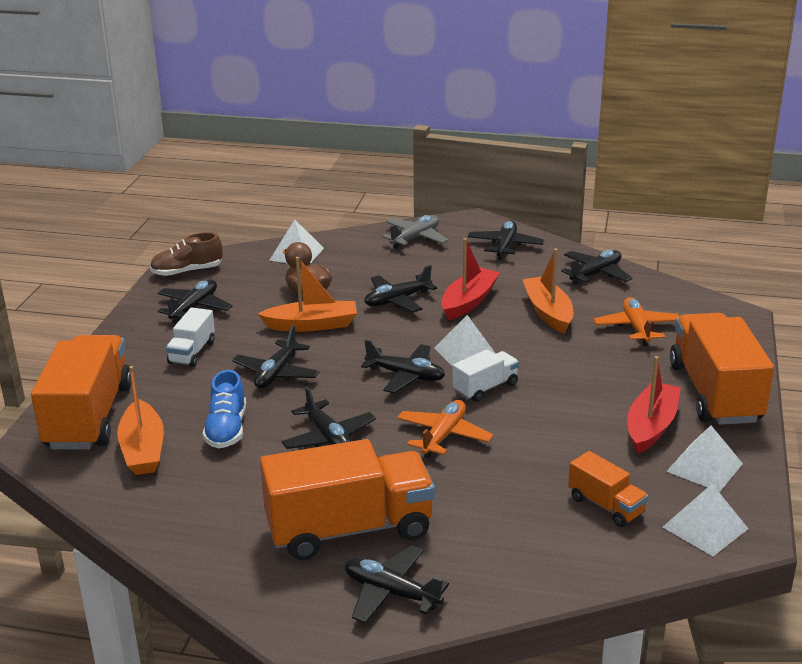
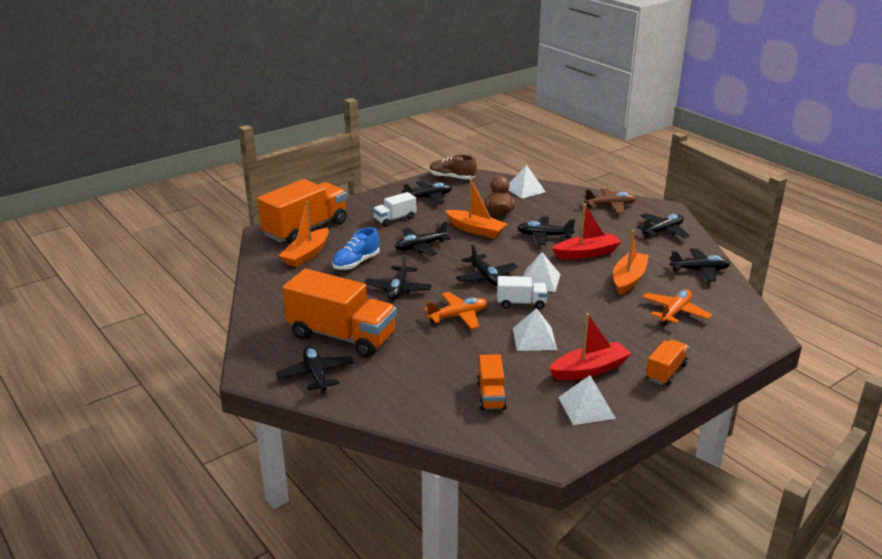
camera: 40 degrees right, 0 degrees up
grey plane [382,215,448,249] -> brown plane [584,188,636,214]
white pyramid [663,484,749,556] -> white pyramid moved to [513,308,557,351]
orange truck [670,313,774,425] -> orange truck [646,339,689,386], size x0.49

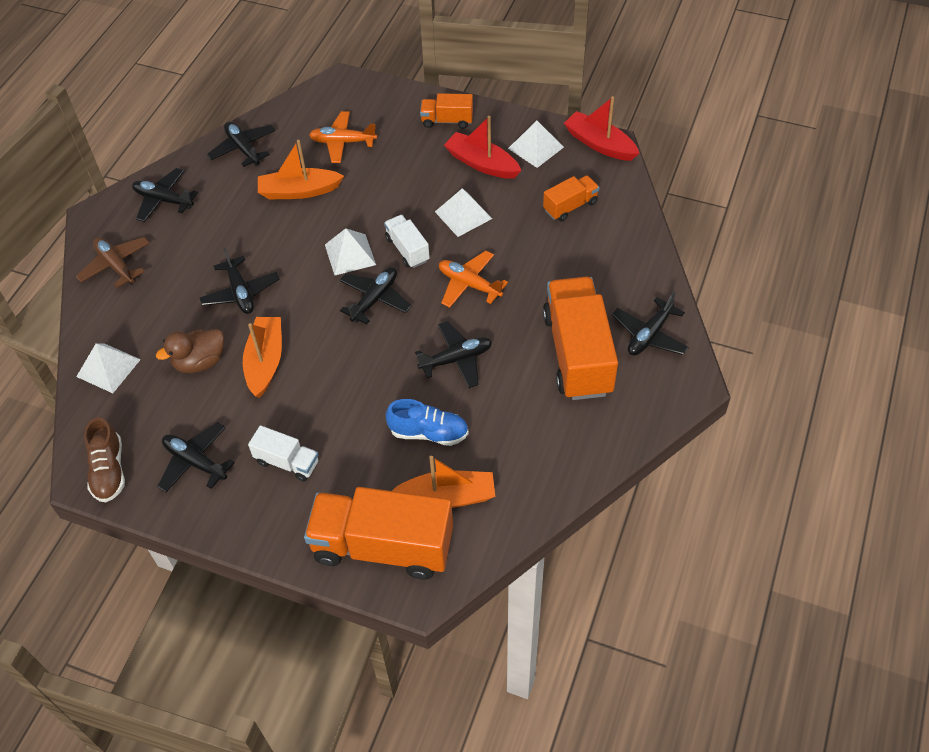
camera: 120 degrees left, 25 degrees up
black plane [395,221,451,256] -> none
red boat [552,204,621,259] -> red boat moved to [564,96,639,161]

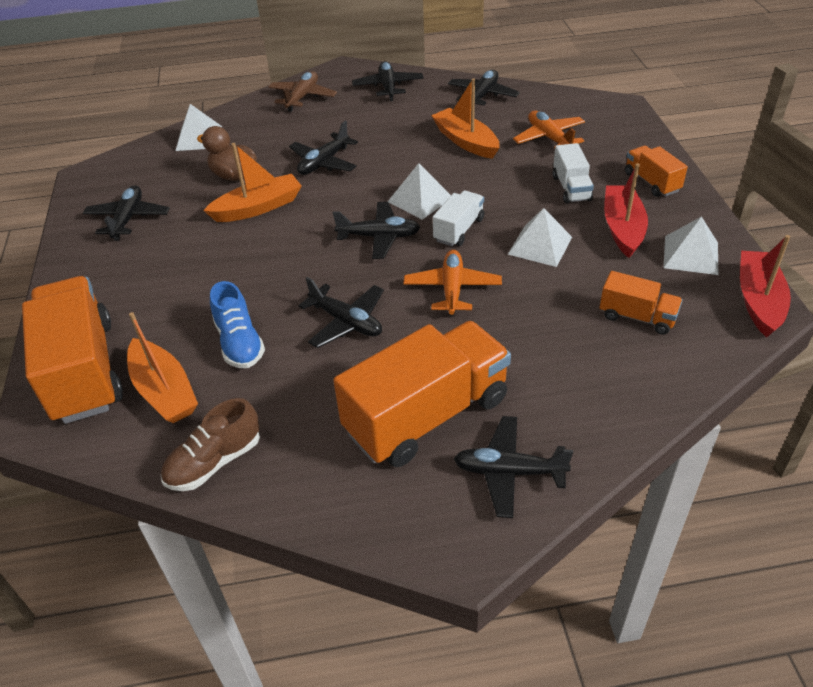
camera: 60 degrees right, 10 degrees down
brown shoe [84,417,125,502] -> brown shoe moved to [161,398,260,491]
white truck [248,425,319,482] -> white truck moved to [553,143,594,204]

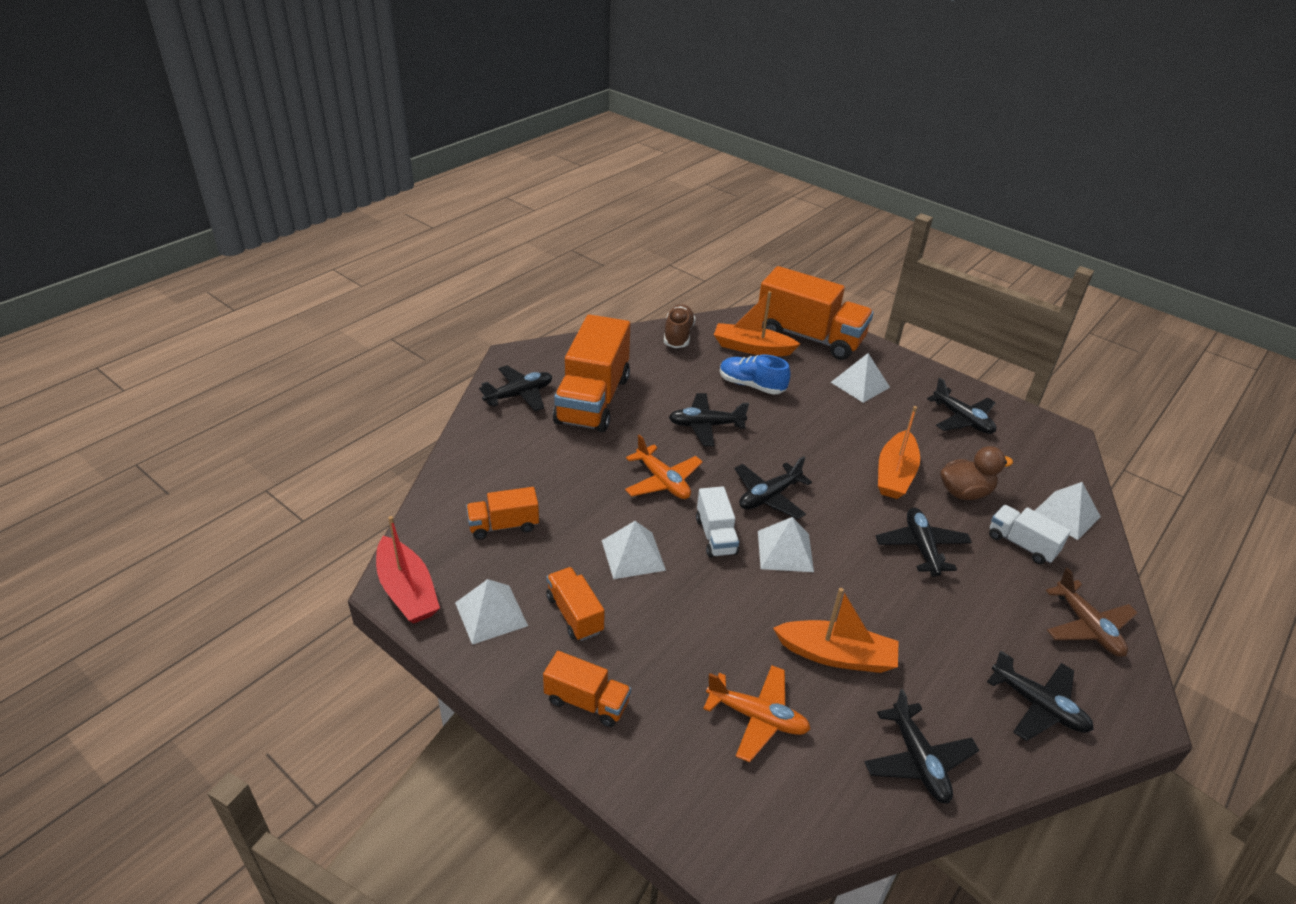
camera: 135 degrees right, 5 degrees down
white truck [553,143,594,204] -> white truck moved to [989,505,1071,564]
red boat [604,163,648,258] -> orange truck [546,567,605,641]
none -> white pyramid [831,353,890,403]

